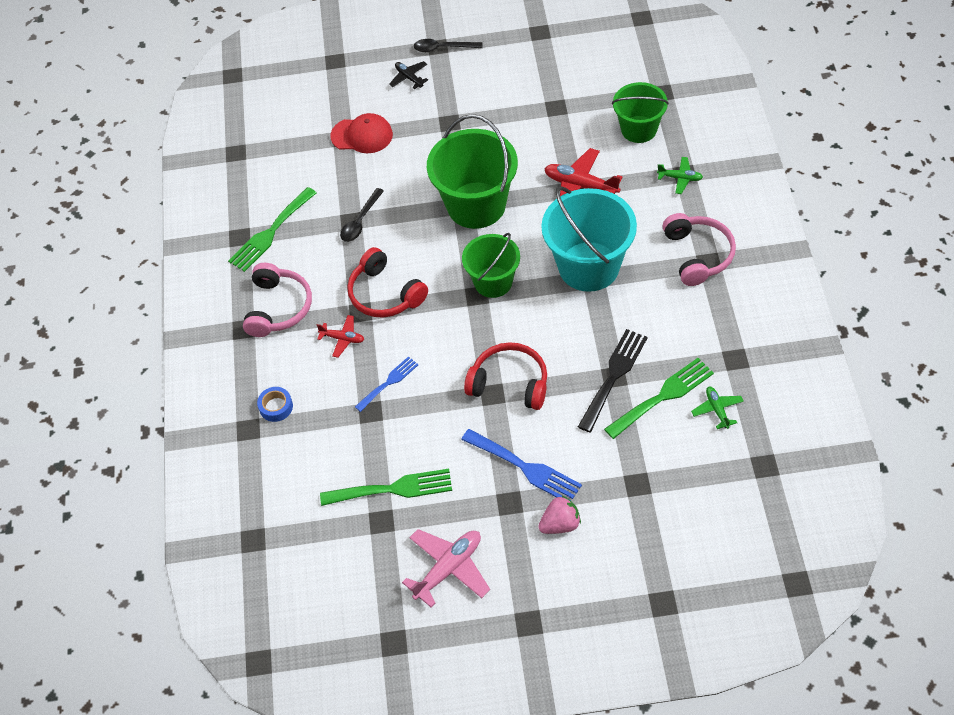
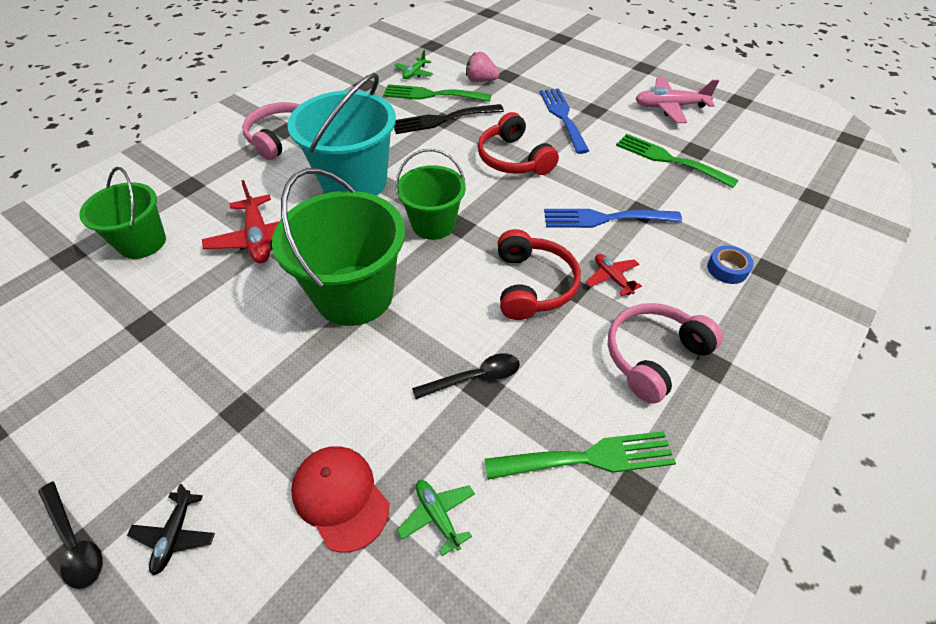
camera: 140 degrees left, 5 degrees down
blue fork [355,356,419,412] -> blue fork [544,209,682,228], size x1.61
pink strawberry [538,496,581,534] -> pink strawberry moved to [466,52,499,82]
green plane [657,157,703,194] -> green plane moved to [397,480,475,556]

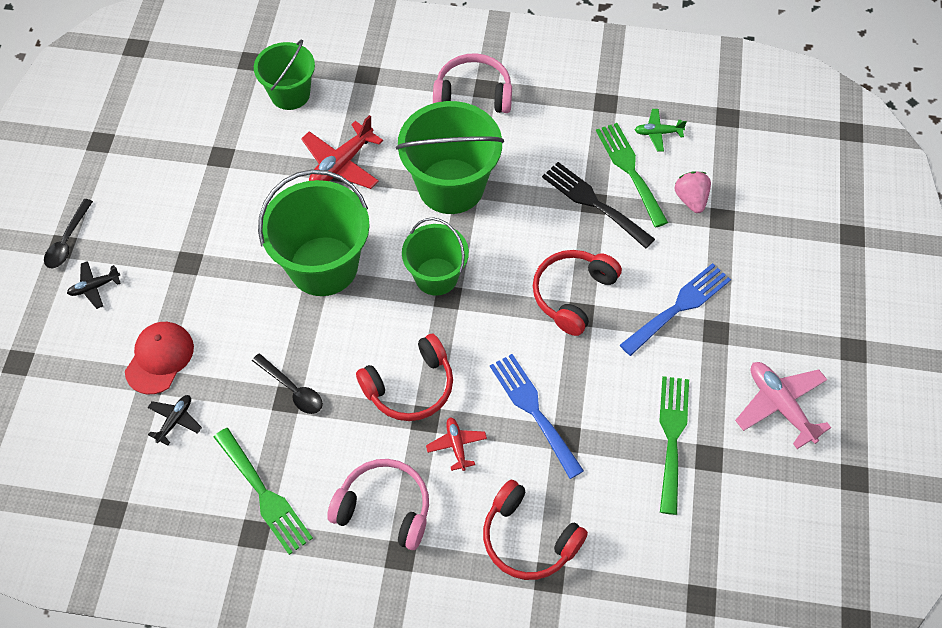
camera: 60 degrees right, 10 degrees up
turquoise bucket [287,73,396,196] -> green bucket [396,101,504,214]
green plane [397,480,475,556] -> black plane [148,395,202,445]
red plane [586,254,642,296] -> red plane turned 45 degrees counterclockwise [426,417,487,471]
blue tape [707,245,754,284] -> red headphones [483,480,588,580]

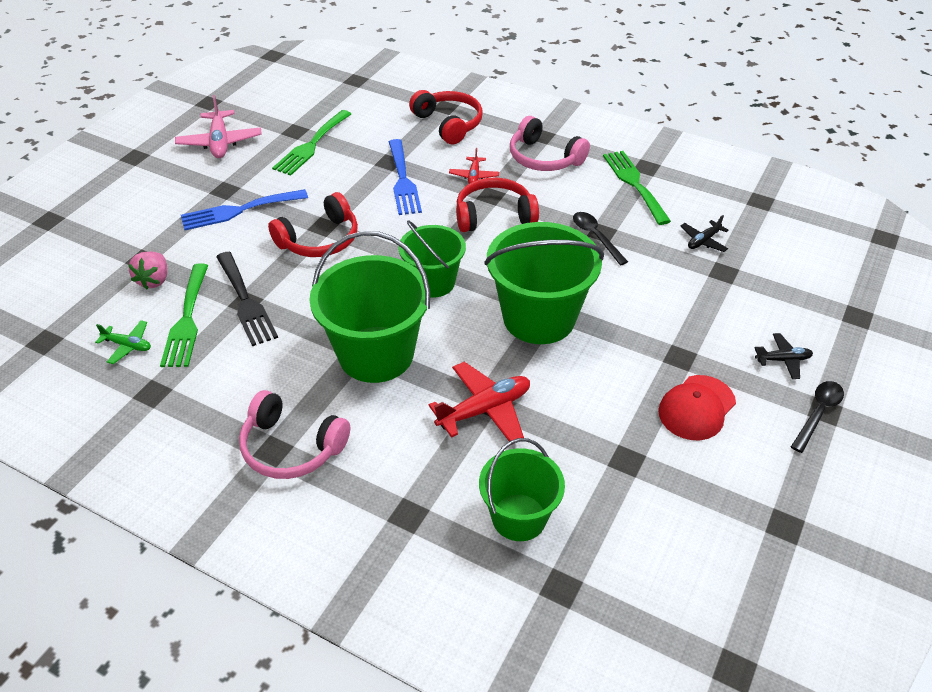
camera: 160 degrees left, 15 degrees down
red cap [125,322,194,395] -> red cap moved to [658,375,736,440]

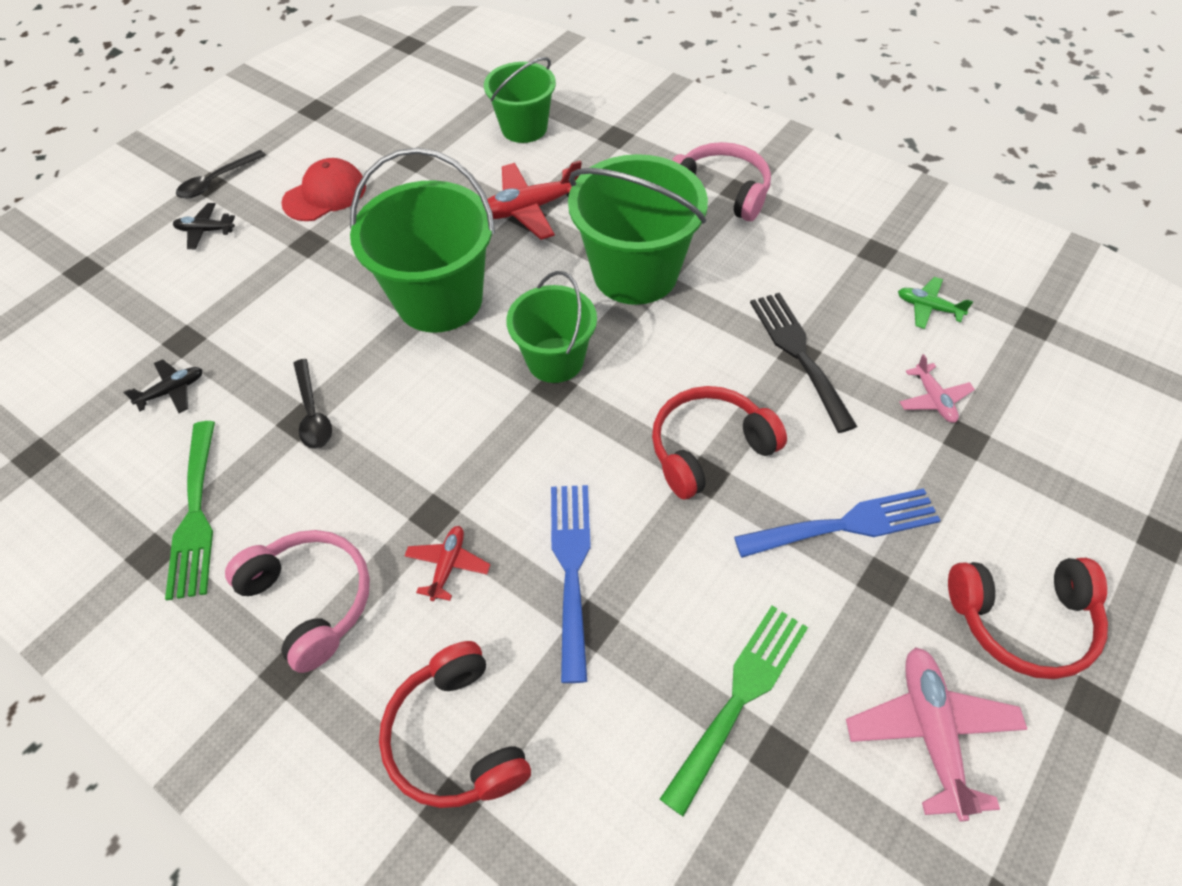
camera: 170 degrees left, 10 degrees up
pink strawberry [128,252,167,289] -> pink plane [900,354,975,423]
green fork [160,263,209,367] -> none
red headphones [456,178,539,232] -> red headphones moved to [948,558,1108,679]

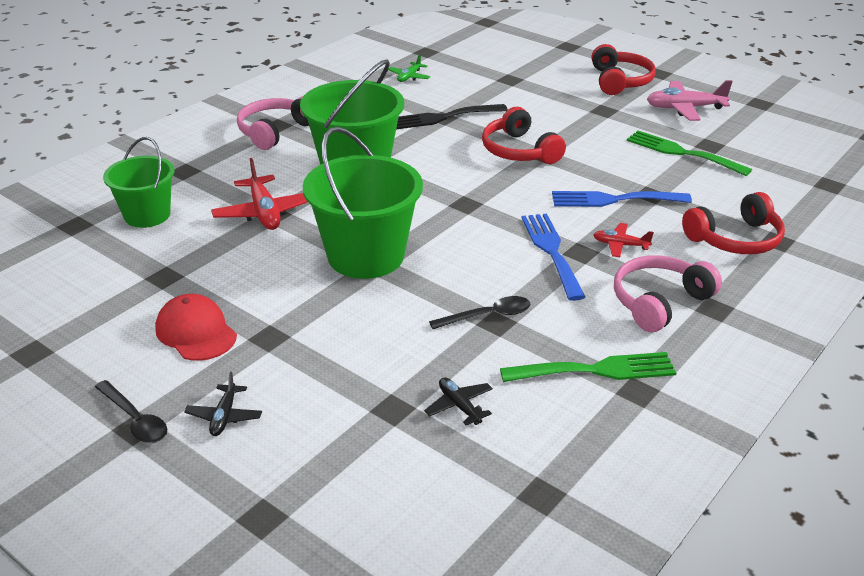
camera: 90 degrees left, 20 degrees down
green bucket [506,271,597,383] -> none
blue fork [734,488,941,558] -> blue fork moved to [521,214,585,301]
pink plane [900,354,975,423] -> none

